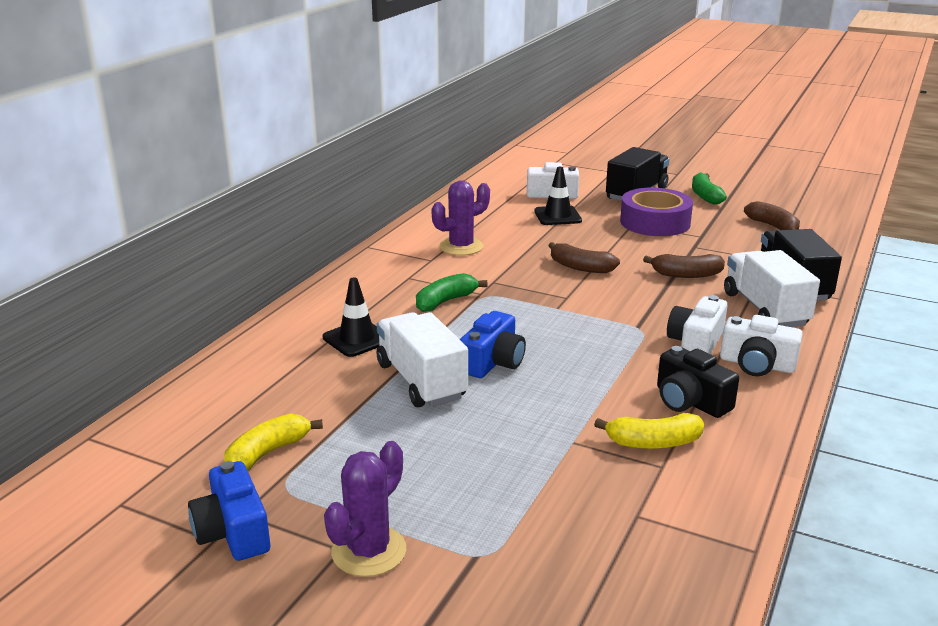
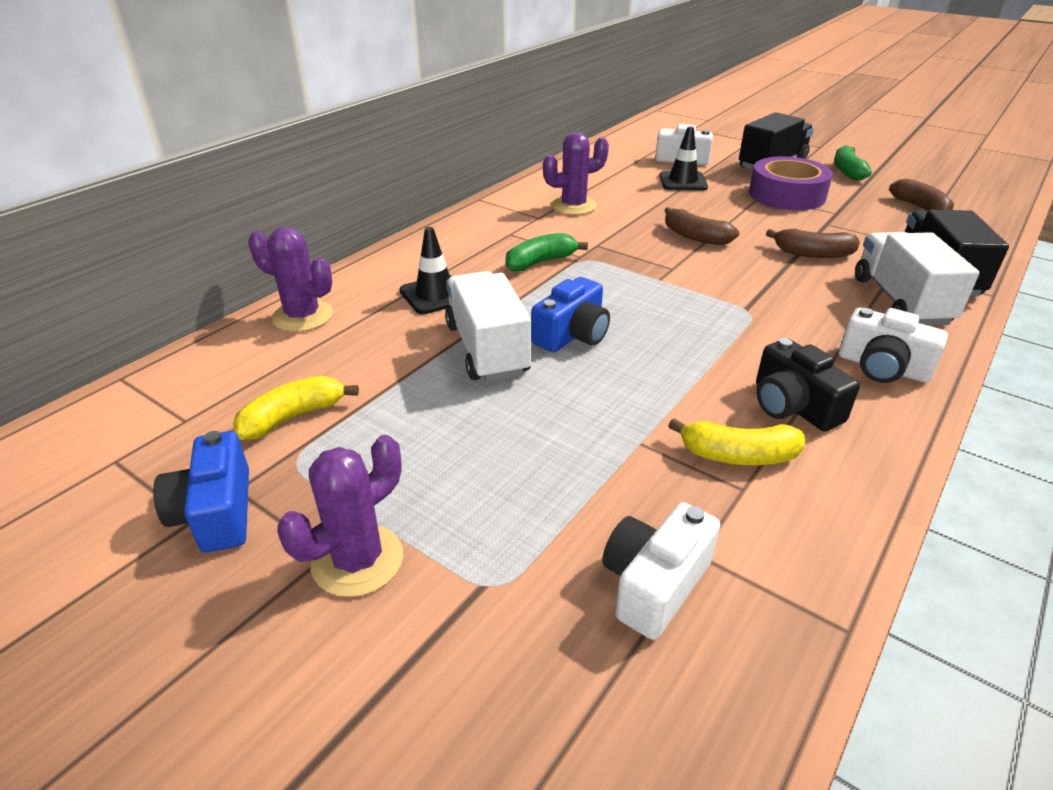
camera: 10 degrees right, 10 degrees up
white camera [667,295,728,354] -> white camera moved to [602,502,720,640]
none -> purple cactus [248,227,333,332]

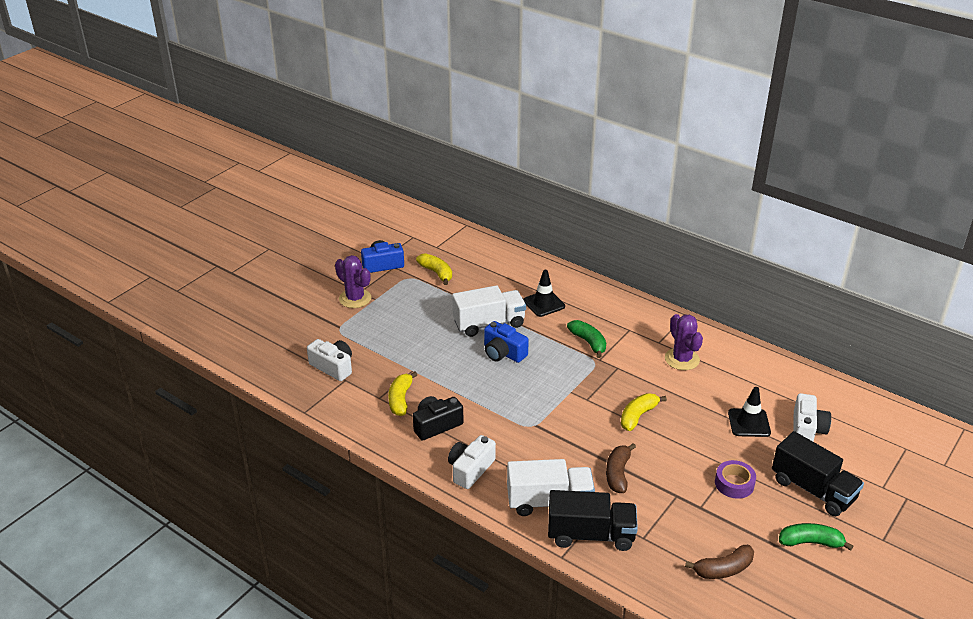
camera: 90 degrees right, 0 degrees up
purple cactus [248,227,333,332] -> none
brown banana [664,207,739,245] -> yellow banana [621,393,667,431]
purple tape [749,156,833,210] -> purple tape [715,460,756,499], size x0.59

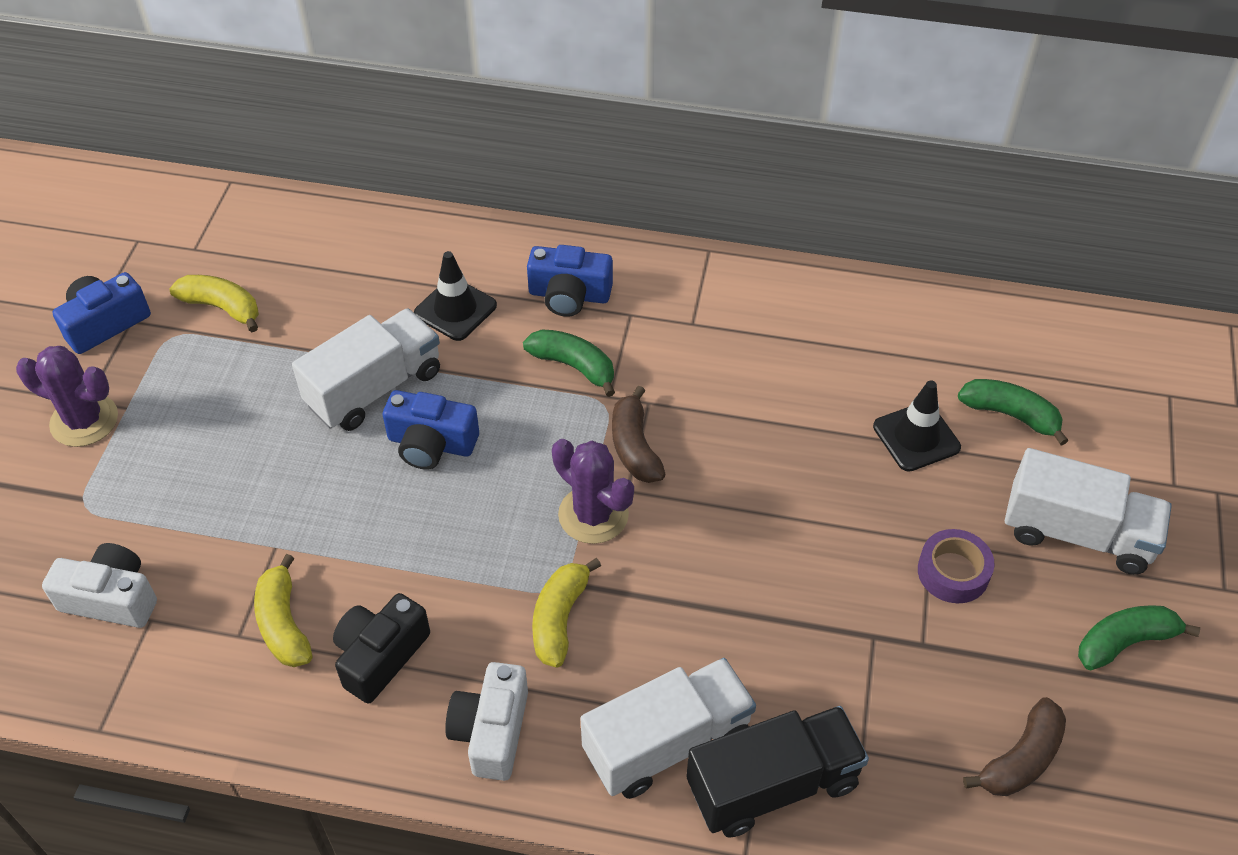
camera: 25 degrees left, 15 degrees up
brown banana [606,443,636,493] -> brown banana moved to [612,386,665,483]
yellow banana [621,393,667,431] -> yellow banana moved to [532,558,601,667]
purple cactus [665,314,703,370] -> purple cactus moved to [552,439,634,544]
black truck [772,431,864,516] -> white truck [1005,448,1172,575]
white camera [793,393,831,441] -> green banana [958,379,1069,446]
none -> blue camera [527,245,613,317]

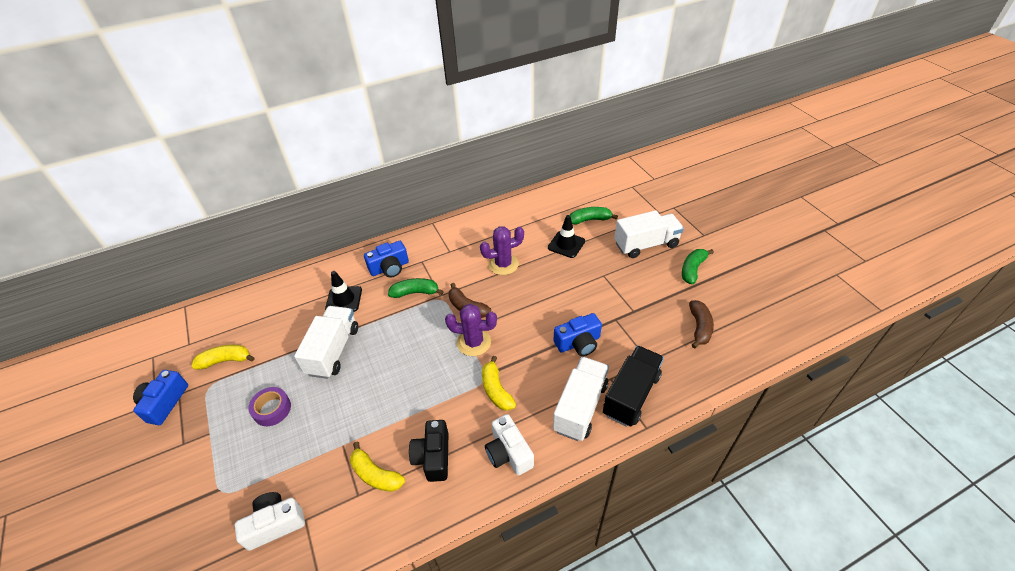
camera: 35 degrees left, 5 degrees down
purple cactus [16,346,118,447] -> purple cactus moved to [480,226,524,275]
blue camera [383,390,479,470] -> blue camera moved to [554,313,602,356]
purple tape [918,529,995,603] -> purple tape moved to [248,387,291,426]

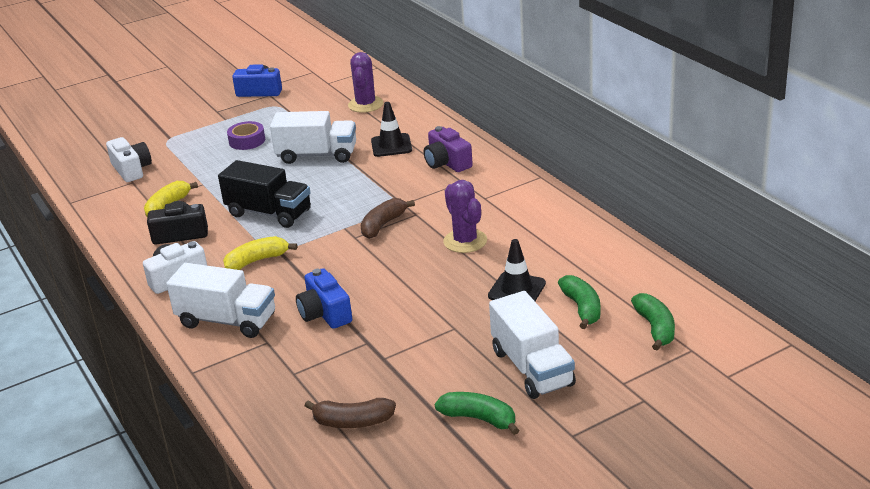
camera: 85 degrees right, 15 degrees down
yellow banana [191,345,255,369] -> none
blue camera [364,241,409,278] -> purple camera [424,126,473,172]
green banana [388,278,444,298] -> green banana moved to [631,293,675,351]
purple cactus [445,304,497,356] -> purple cactus moved to [348,52,384,113]
black truck [603,346,664,427] -> black truck moved to [218,160,311,228]

